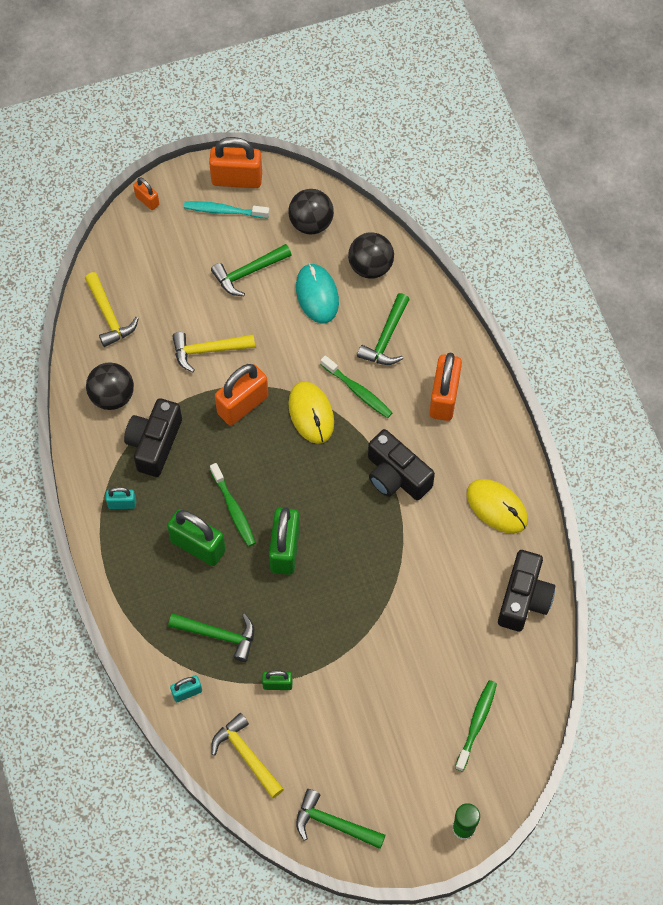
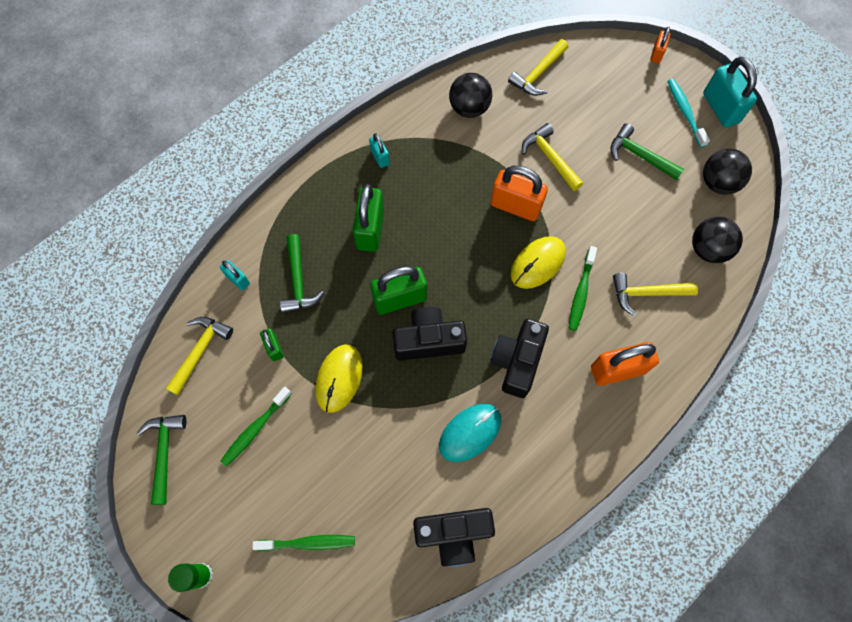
camera: 65 degrees right, 5 degrees up
black camera [124,398,182,477] -> black camera moved to [393,307,467,361]
orange padlock [209,137,262,188] -> turquoise padlock [703,56,757,128]
green toothbrush [210,463,256,547] -> green toothbrush moved to [220,387,292,467]
turquoise mouse [296,263,339,323] -> turquoise mouse moved to [439,404,502,462]
green hammer [357,293,410,365] -> yellow hammer [613,273,698,316]
yellow mouse [467,479,528,534] -> yellow mouse moved to [315,344,363,413]

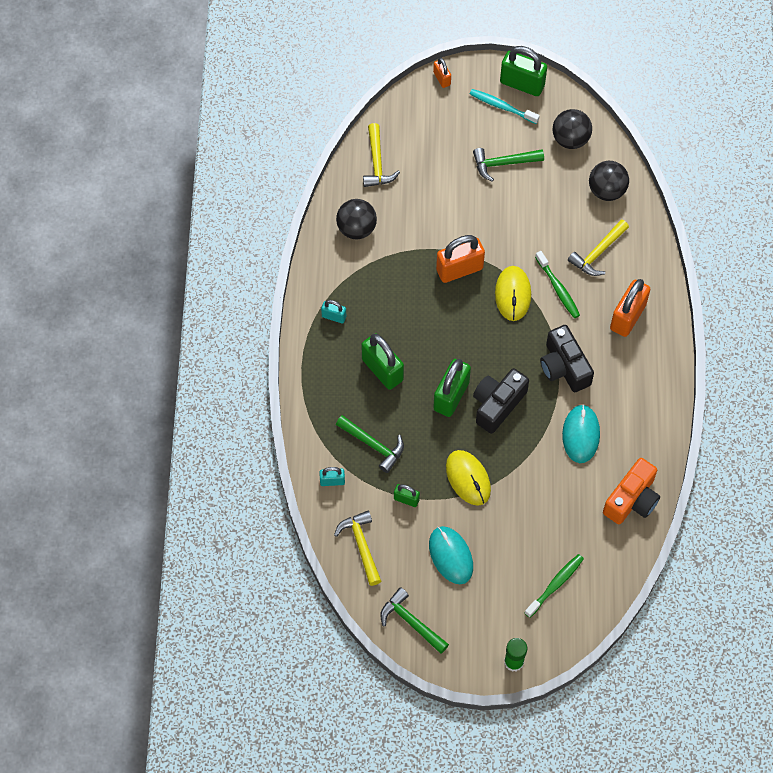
camera: 45 degrees left, 5 degrees down
green toothbrush [220,387,292,467] -> turquoise mouse [429,526,473,584]
black camera [413,508,495,567] -> orange camera [603,458,660,524]
yellow hammer [522,123,583,191] -> none
turquoise padlock [703,56,757,128] -> green padlock [500,46,547,96]

